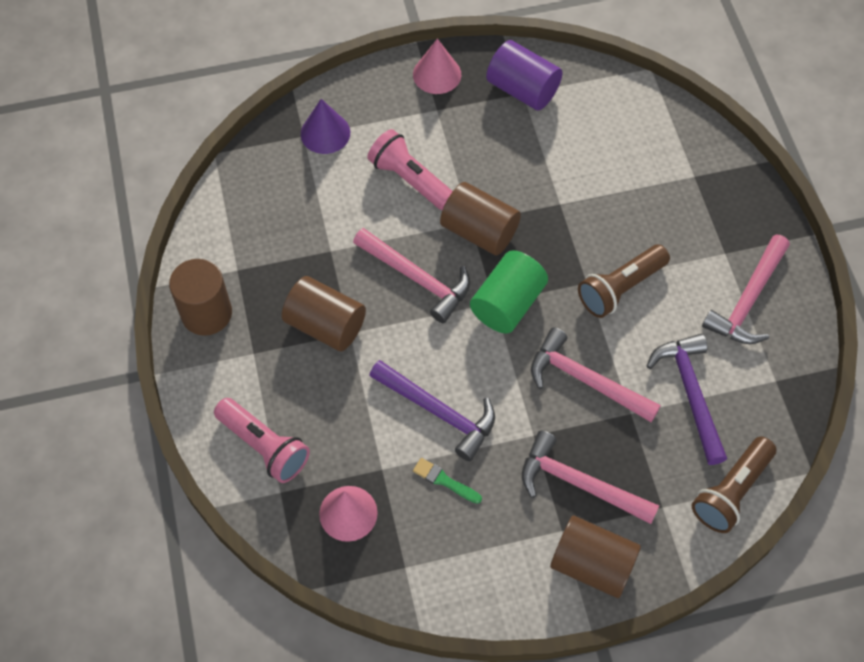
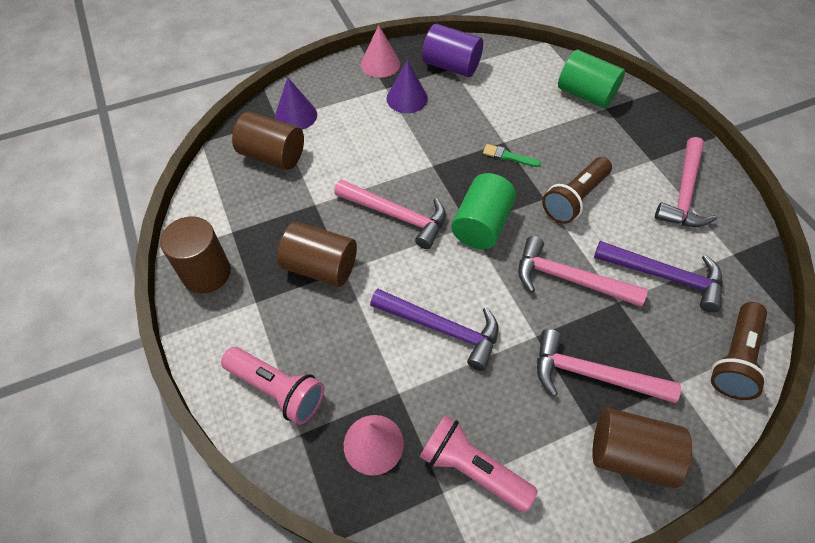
camera: 10 degrees left, 5 degrees down
pink flashlight [367,129,453,210] -> pink flashlight moved to [419,415,538,512]
green brush [413,458,482,504] -> green brush moved to [483,144,541,167]
brown cylinder [440,182,521,255] -> brown cylinder moved to [232,112,304,170]
purple hammer [647,334,727,465] -> purple hammer turned 135 degrees clockwise [594,241,723,313]
none -> purple cone [387,60,428,113]
none -> green cylinder [558,50,625,108]

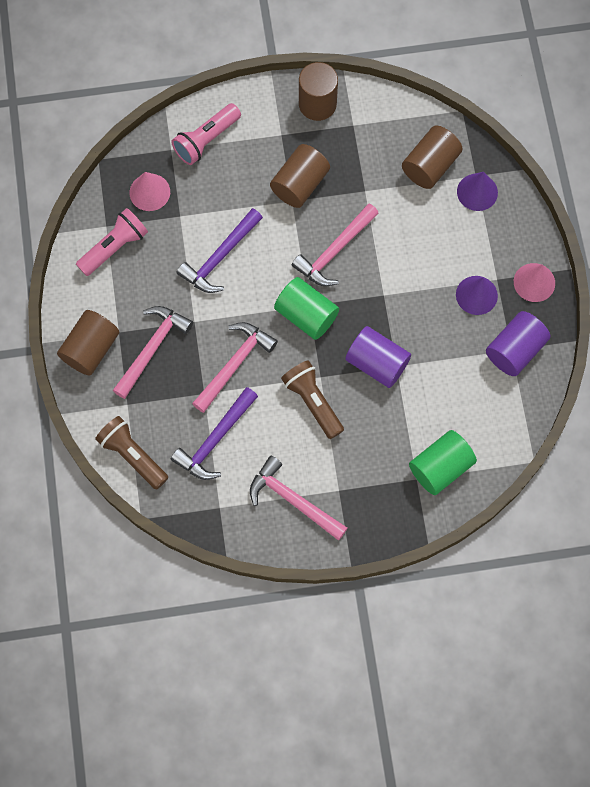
camera: 105 degrees right, 15 degrees up
green brush [483,144,541,167] -> purple cylinder [345,326,411,388]

